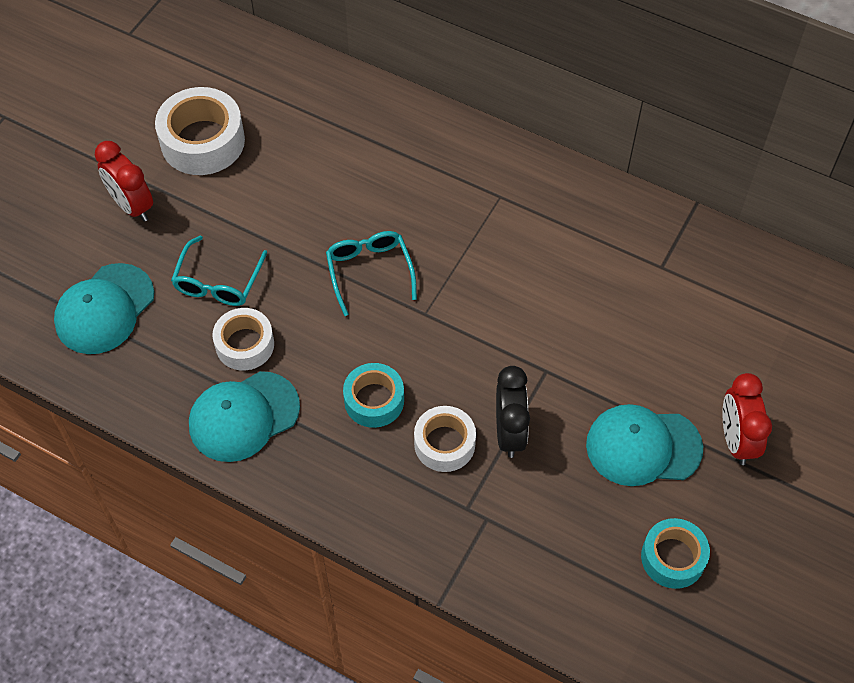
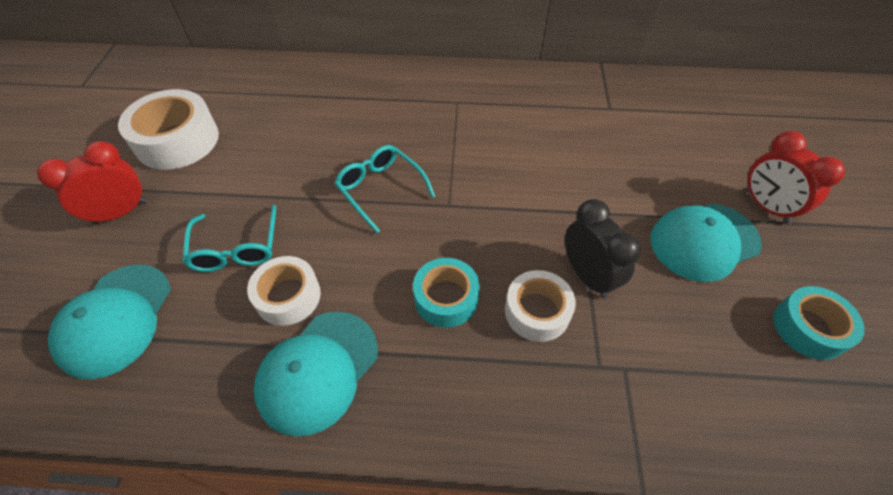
camera: 25 degrees left, 5 degrees down
red clock [95,141,153,222] -> red clock turned 120 degrees clockwise [37,141,147,225]

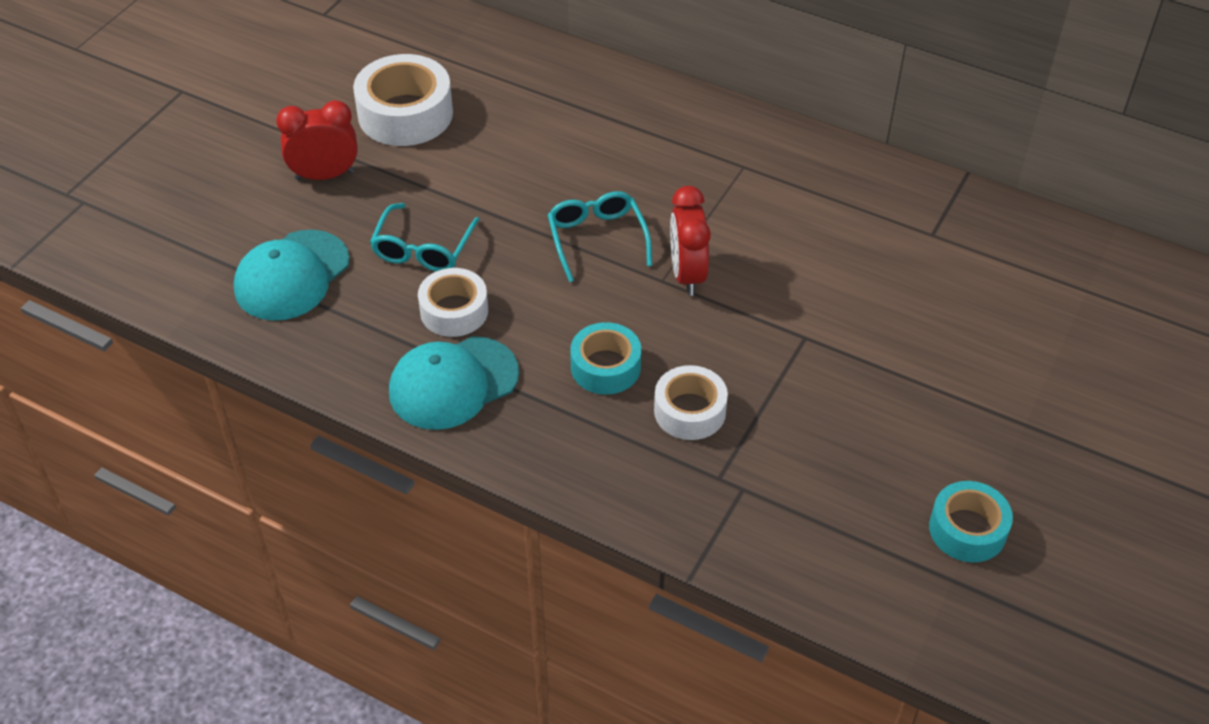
camera: 25 degrees right, 5 degrees down
black clock [565,199,641,299] -> none
turquoise cap [651,203,762,282] -> none
red clock [745,131,845,224] -> red clock moved to [670,186,711,296]

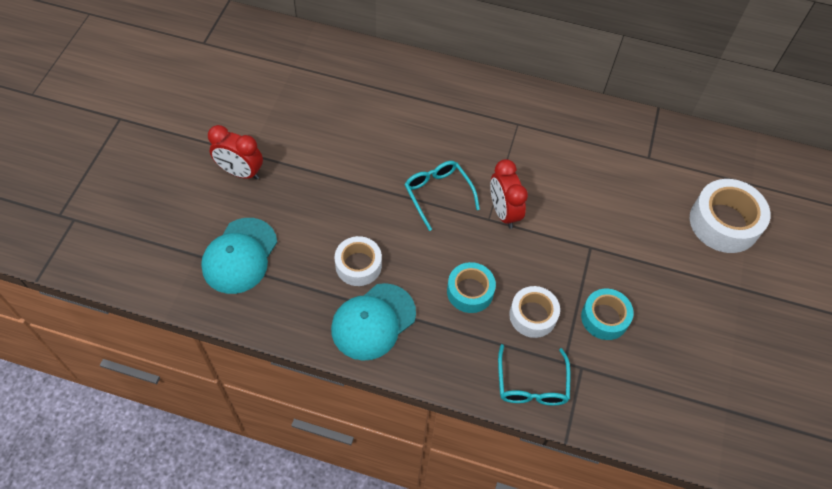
camera: 15 degrees left, 10 degrees up
red clock [276,100,358,180] -> red clock turned 135 degrees counterclockwise [208,125,263,180]
white tape [353,54,453,146] -> white tape moved to [690,179,770,253]
turquoise glasses [370,203,479,271] -> turquoise glasses moved to [498,344,570,406]
turquoise tape [929,481,1013,562] -> turquoise tape moved to [581,288,634,340]

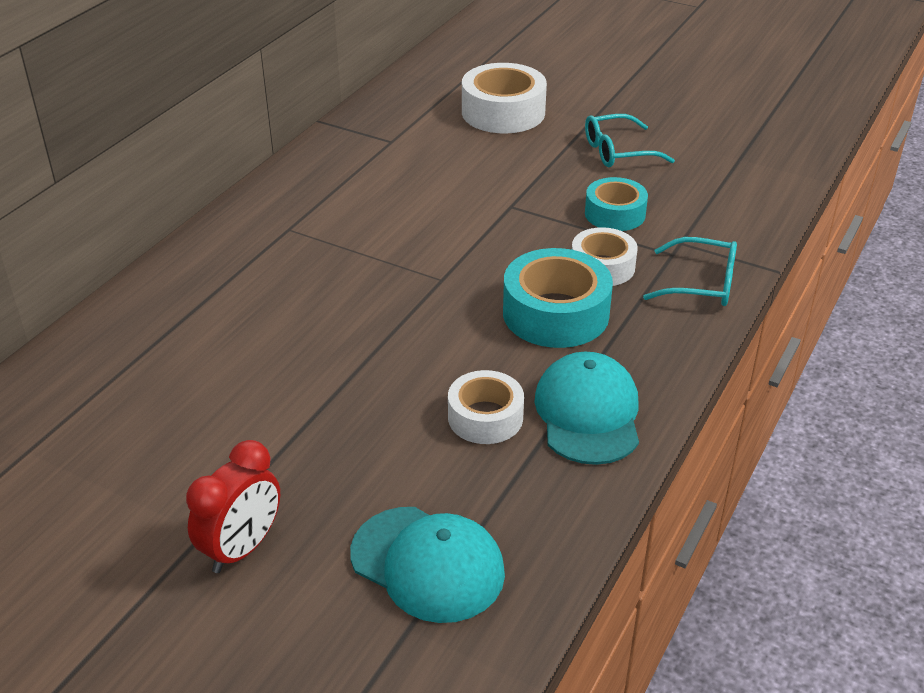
camera: 75 degrees left, 20 degrees down
turquoise cap [331,283,416,361] -> turquoise cap turned 150 degrees counterclockwise [534,352,639,465]
turquoise glasses [404,161,480,231] -> turquoise glasses moved to [585,114,675,167]
turquoise tape [447,262,496,313] -> turquoise tape [503,248,613,348], size x1.57
red clock [490,159,528,229] -> none

